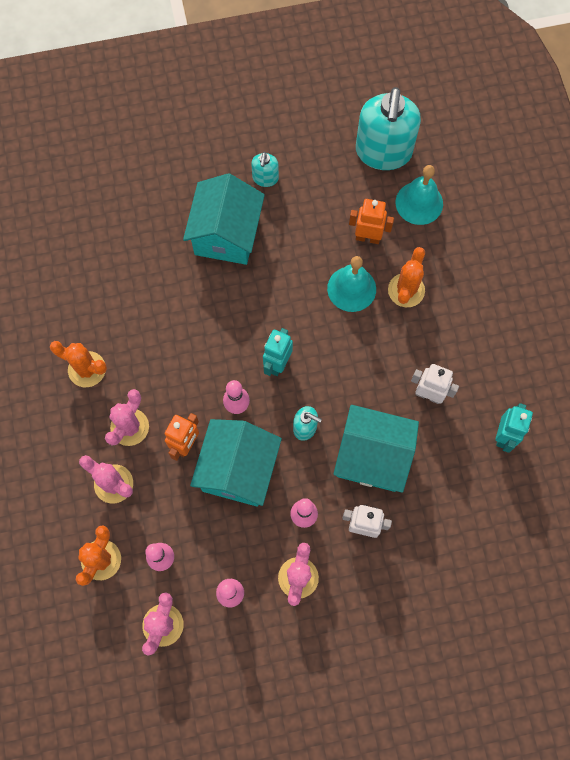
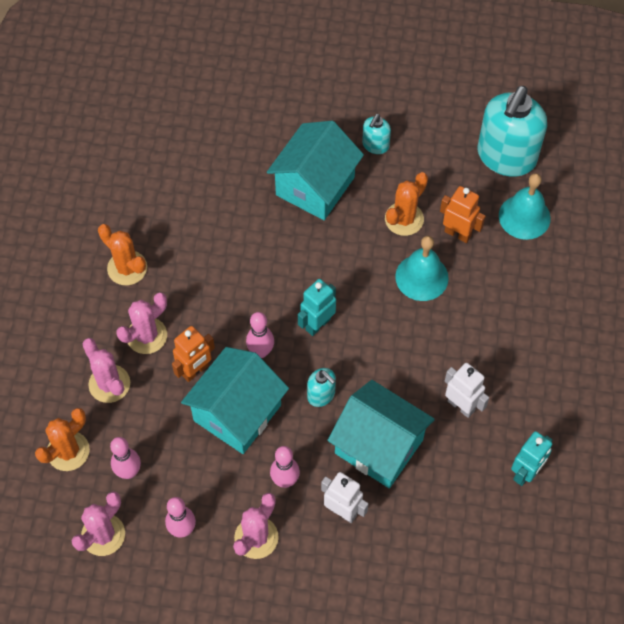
camera: 20 degrees right, 10 degrees down
orange cactus [388,247,425,307] -> orange cactus moved to [385,172,428,236]

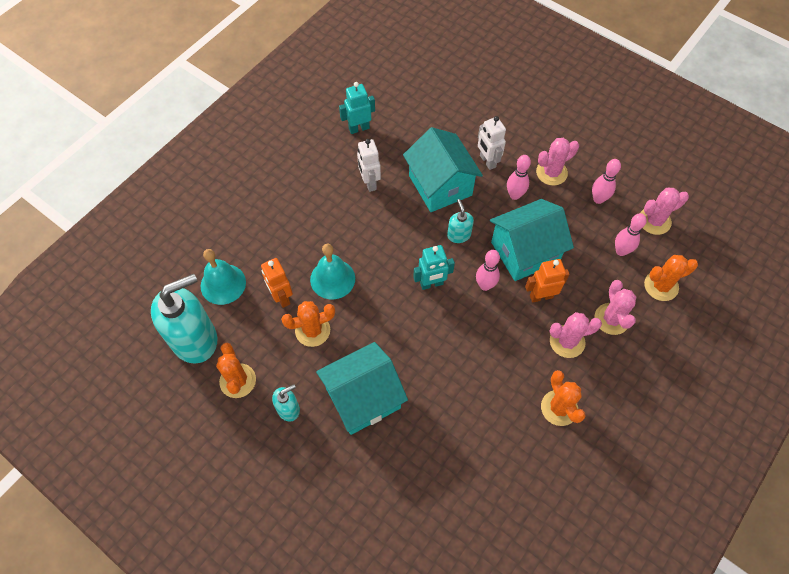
camera: 150 degrees left, 0 degrees up
none -> orange cactus [216,343,256,398]

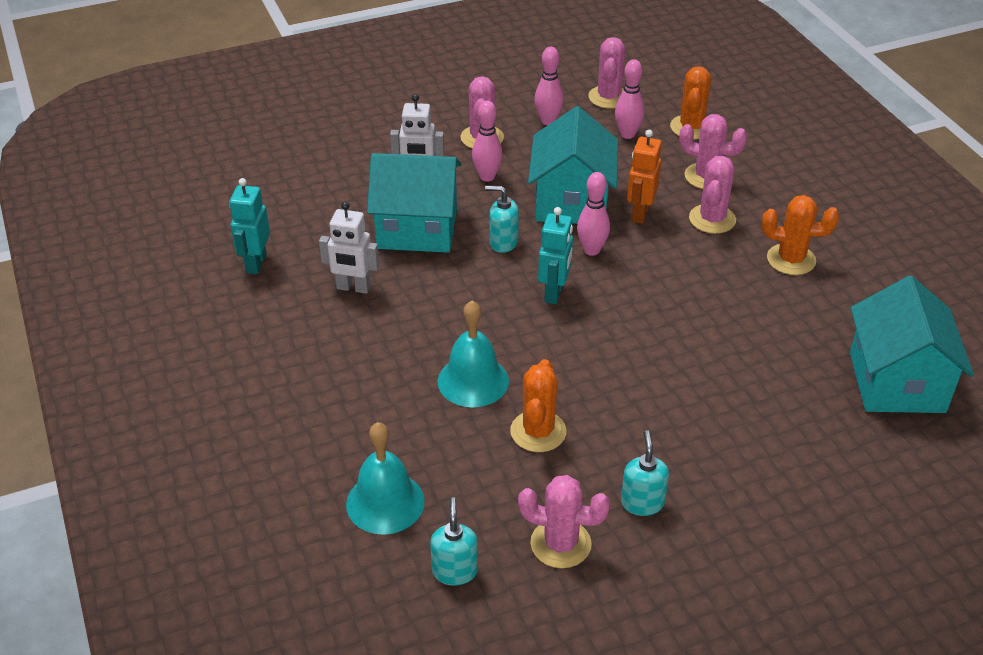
camera: 60 degrees left, 20 degrees down
turquoise soap dispenser [151,274,217,363] -> turquoise soap dispenser [430,497,478,586], size x0.46
orange cactus [216,343,256,398] -> pink cactus [518,475,610,568]
orange robot [261,258,293,308] -> none
turquoise house [316,342,408,435] -> turquoise house moved to [850,276,974,413]

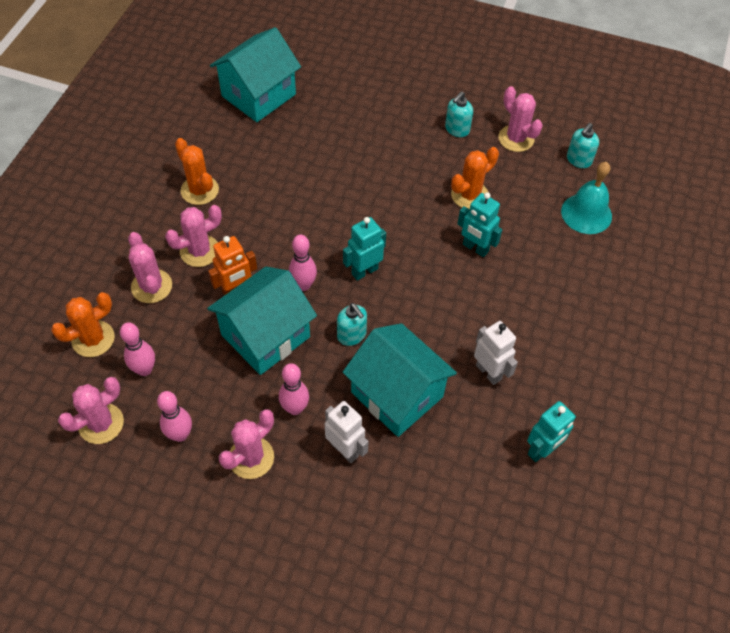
camera: 140 degrees left, 15 degrees up
turquoise bell [438,301,509,407] -> turquoise robot [457,192,502,257]

